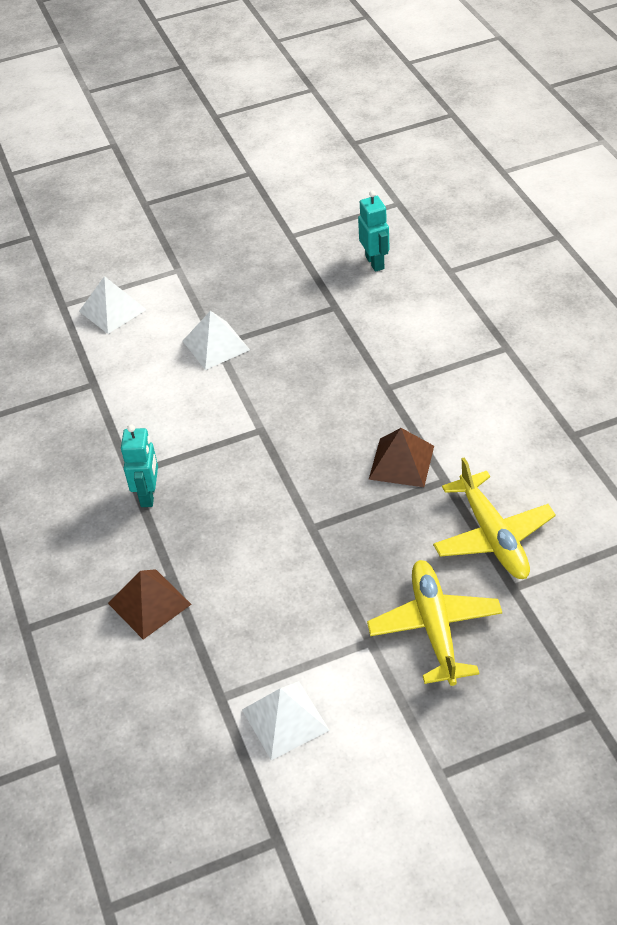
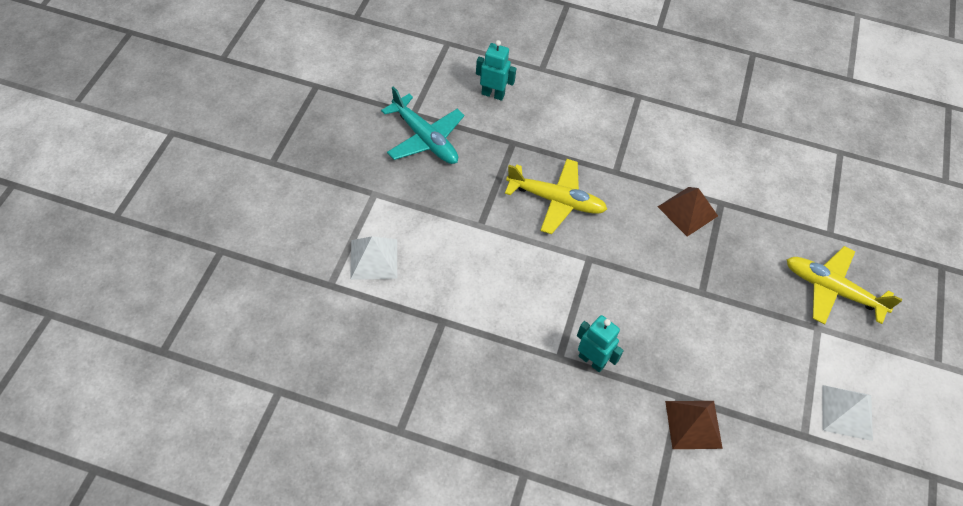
camera: 60 degrees left, 10 degrees up
white pyramid [183,311,250,370] -> none
yellow plane [433,457,556,579] -> yellow plane moved to [505,159,607,234]
none -> turquoise plane [381,86,464,164]

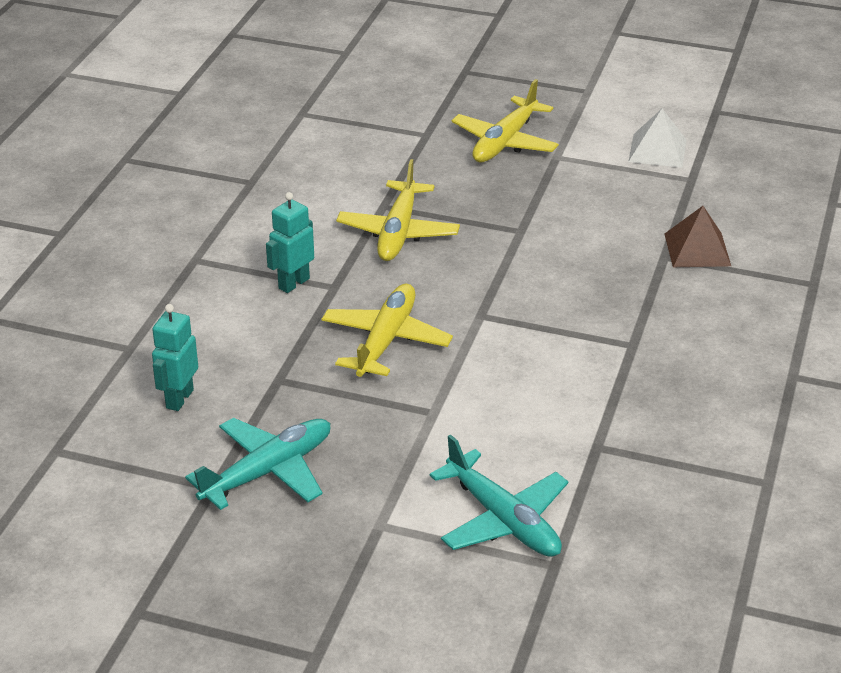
camera: 85 degrees left, 20 degrees down
white pyramid [350,237,397,280] -> turquoise plane [430,434,568,557]
turquoise robot [577,315,624,372] -> turquoise robot moved to [266,192,314,293]
brown pyramid [658,187,718,237] -> yellow plane [336,159,460,261]

